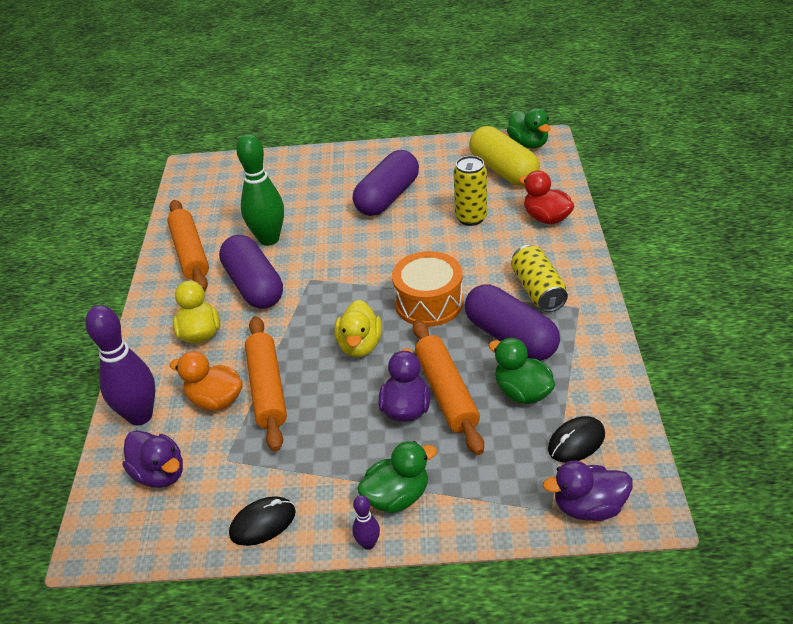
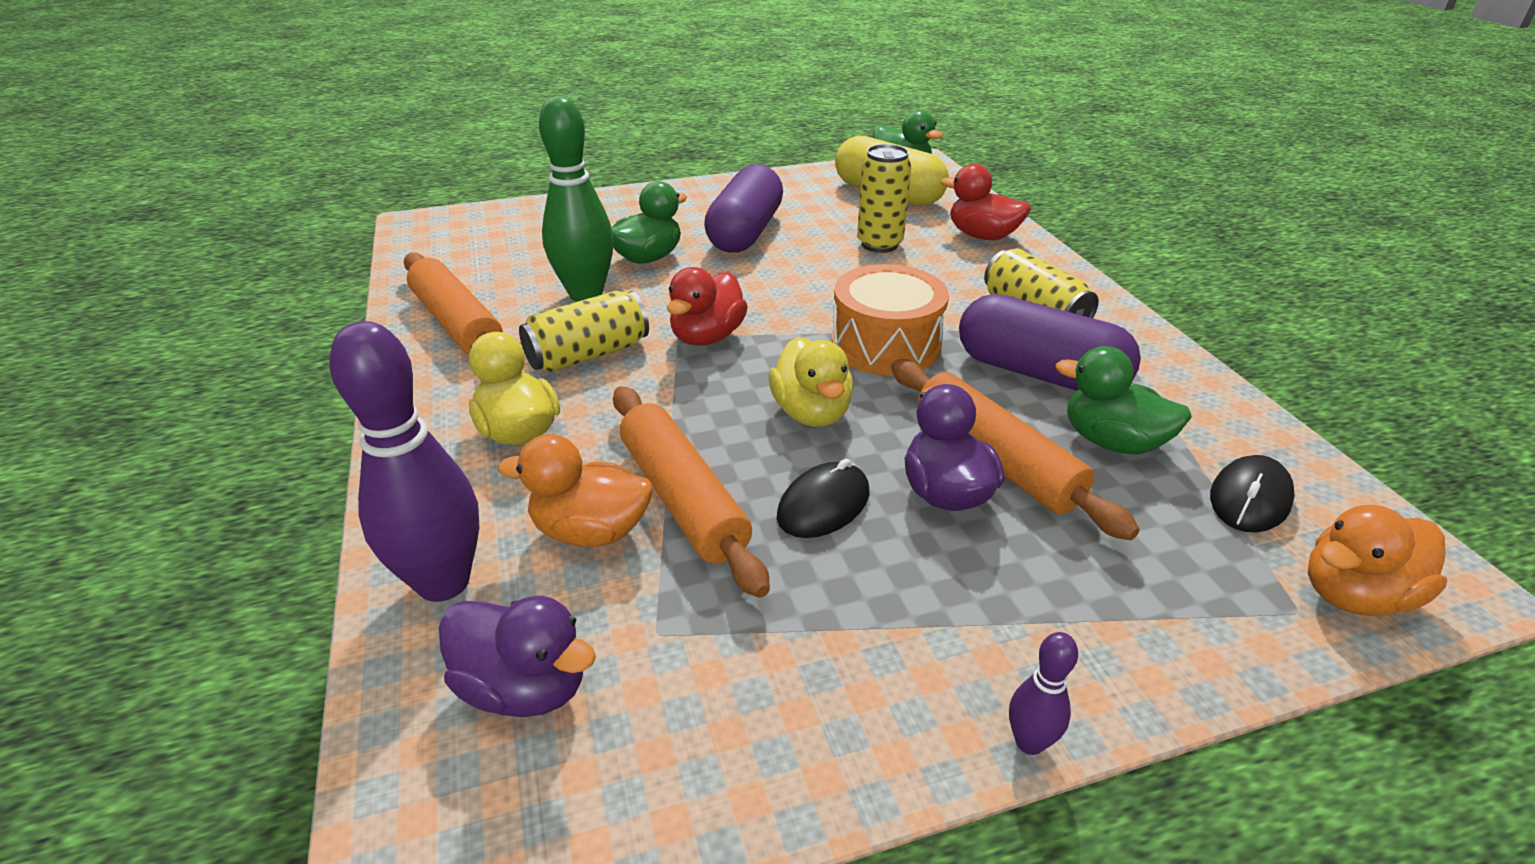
camera: 20 degrees left, 5 degrees down
purple capsule [219,235,283,309] -> yellow can [519,291,649,373]
black mouse [229,496,296,546] -> black mouse moved to [777,459,869,538]
green duck [357,441,437,513] -> green duck moved to [611,181,687,264]
purple duck [543,461,633,521] -> orange duck [1308,505,1447,616]
none -> red duck [667,267,748,346]

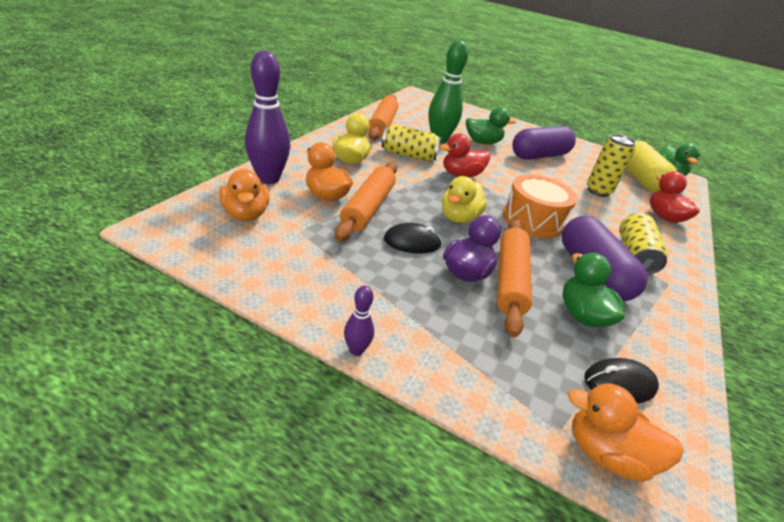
camera: 40 degrees right, 0 degrees up
purple duck [439,596,596,717] -> orange duck [220,169,270,221]

